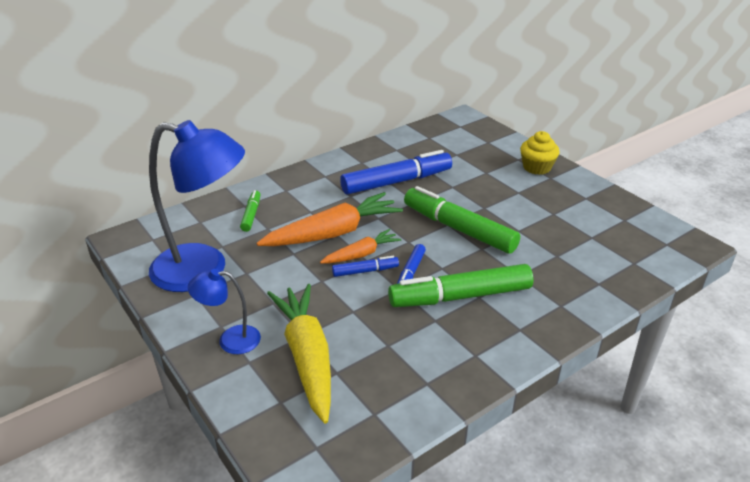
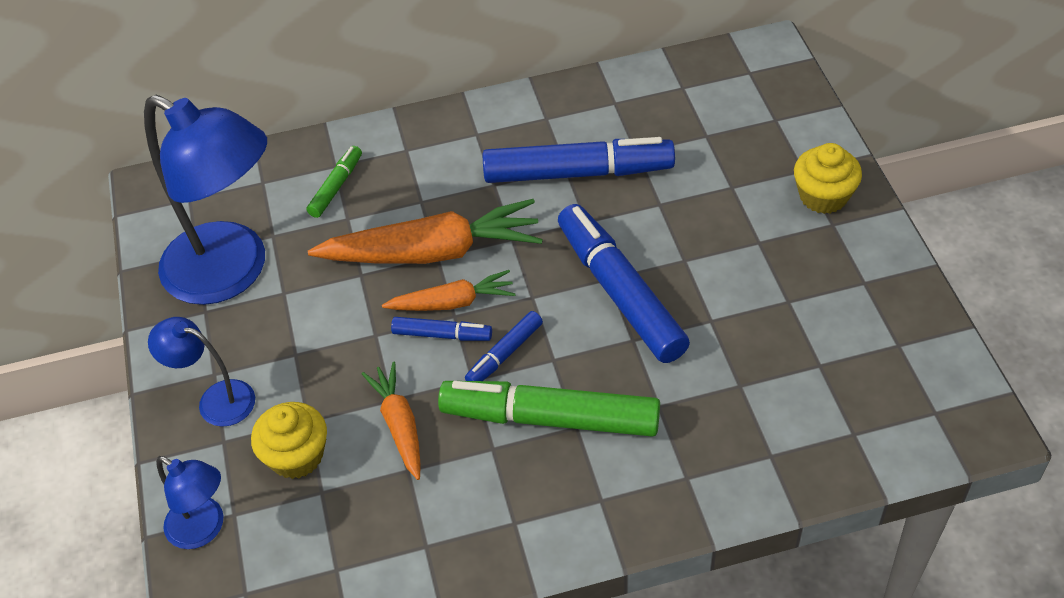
camera: 25 degrees right, 15 degrees up
yellow carrot [267,284,331,424] -> yellow cupcake [251,402,327,479]
green marker [404,186,520,254] -> blue marker [558,204,690,363]
none -> blue lamp [156,456,224,549]
none -> orange carrot [361,362,421,480]

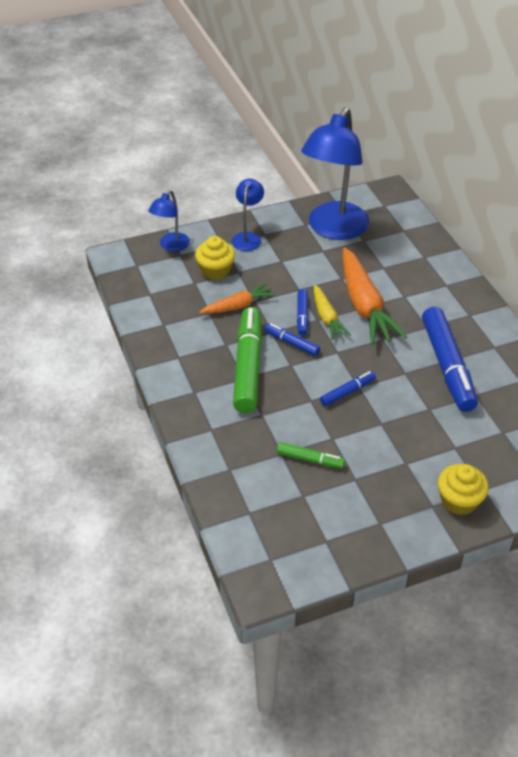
camera: 80 degrees right, 5 degrees down
green marker [306,146,362,218] -> green marker moved to [277,442,345,468]
orange carrot [382,270,516,311] -> yellow carrot [314,285,351,340]
blue marker [558,204,690,363] -> blue marker [320,371,376,407], size x0.48

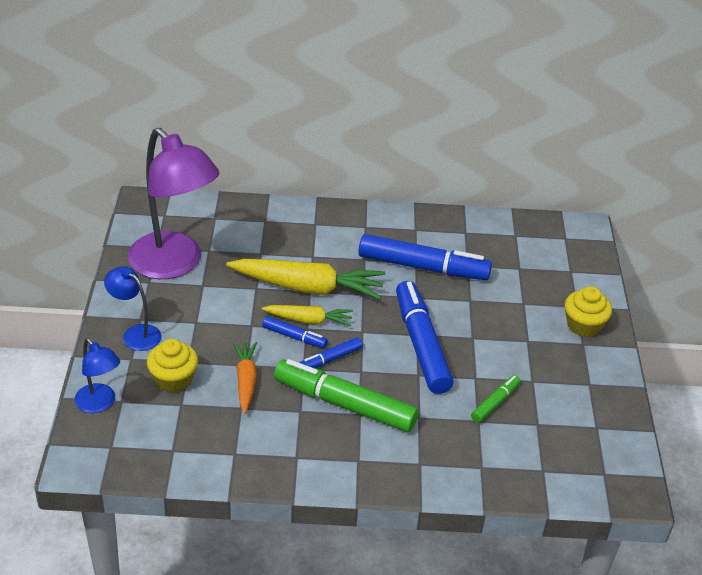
camera: 70 degrees left, 5 degrees down
blue lamp [301,107,369,240] -> purple lamp [128,128,220,279]
blue marker [320,371,376,407] -> blue marker [396,281,454,394], size x2.07
orange carrot [343,247,407,345] -> yellow carrot [226,259,385,300]

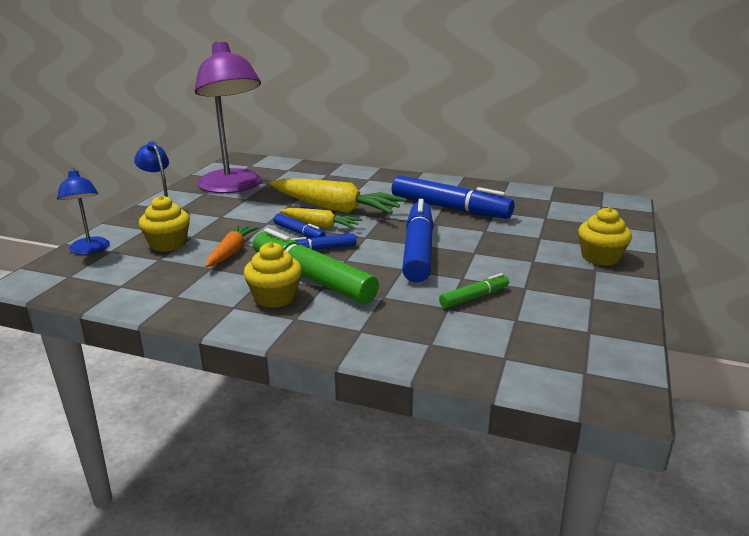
camera: 20 degrees right, 15 degrees down
none -> yellow cupcake [244,242,302,308]

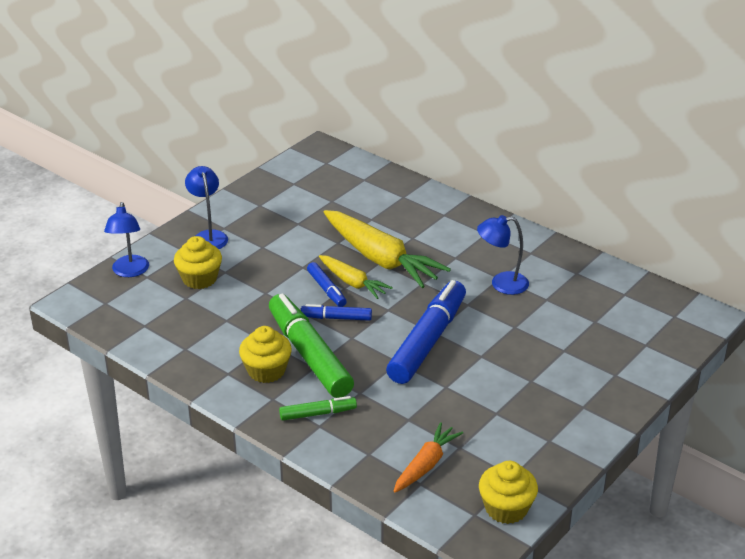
camera: 20 degrees right, 10 degrees up
purple lamp [195,42,261,193] -> none
orange carrot [205,225,258,267] -> orange carrot moved to [394,422,463,493]
blue marker [392,175,514,219] -> blue lamp [477,215,529,295]
green marker [439,273,509,308] -> green marker moved to [279,396,357,421]
yellow cupcake [578,207,632,266] -> yellow cupcake moved to [479,461,538,524]

